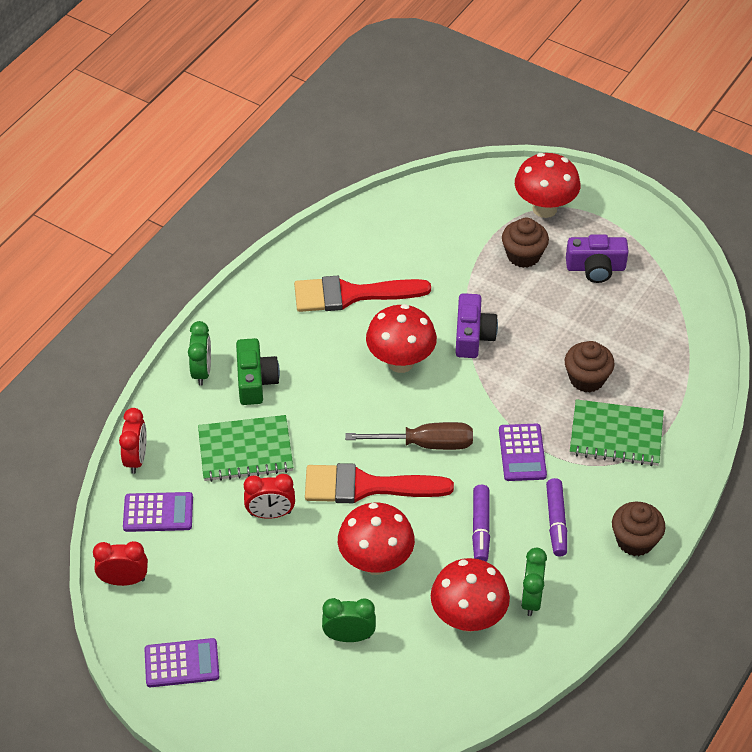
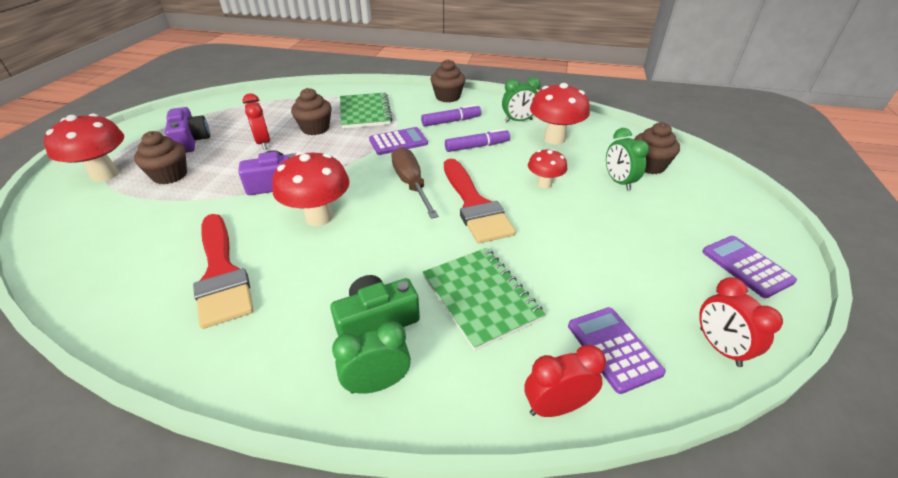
camera: 110 degrees left, 10 degrees down
red clock [244,474,295,519] -> red clock moved to [243,93,270,150]
red mushroom [338,503,415,575] -> red mushroom [528,149,567,189], size x0.59
none -> brown cupcake [634,122,680,174]

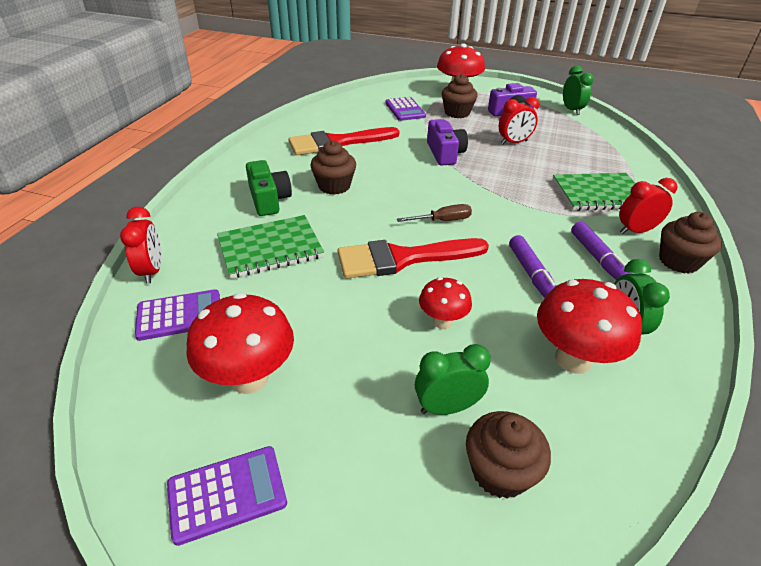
camera: 95 degrees right, 0 degrees up
red mushroom [272,152,350,226] -> red mushroom moved to [186,293,294,394]
brown cupcake [291,88,332,135] -> brown cupcake moved to [310,141,356,195]
green clock [332,321,411,394] -> green clock moved to [563,66,594,115]
purple calculator [369,127,428,155] -> purple calculator moved to [385,97,426,121]
brown screwdriver [391,147,439,219] -> brown screwdriver [397,204,472,222], size x0.63
red clock [699,277,783,367] -> red clock moved to [619,178,678,234]

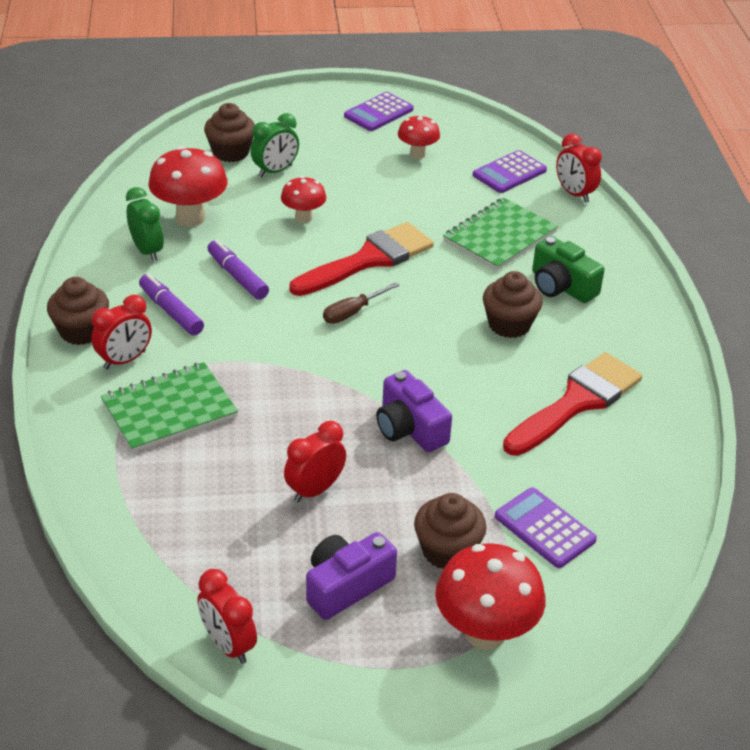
camera: 155 degrees right, 0 degrees up
red mushroom [186,293,294,394] -> red mushroom [398,115,440,159], size x0.59
green clock [563,66,594,115] -> red clock [197,569,257,664]

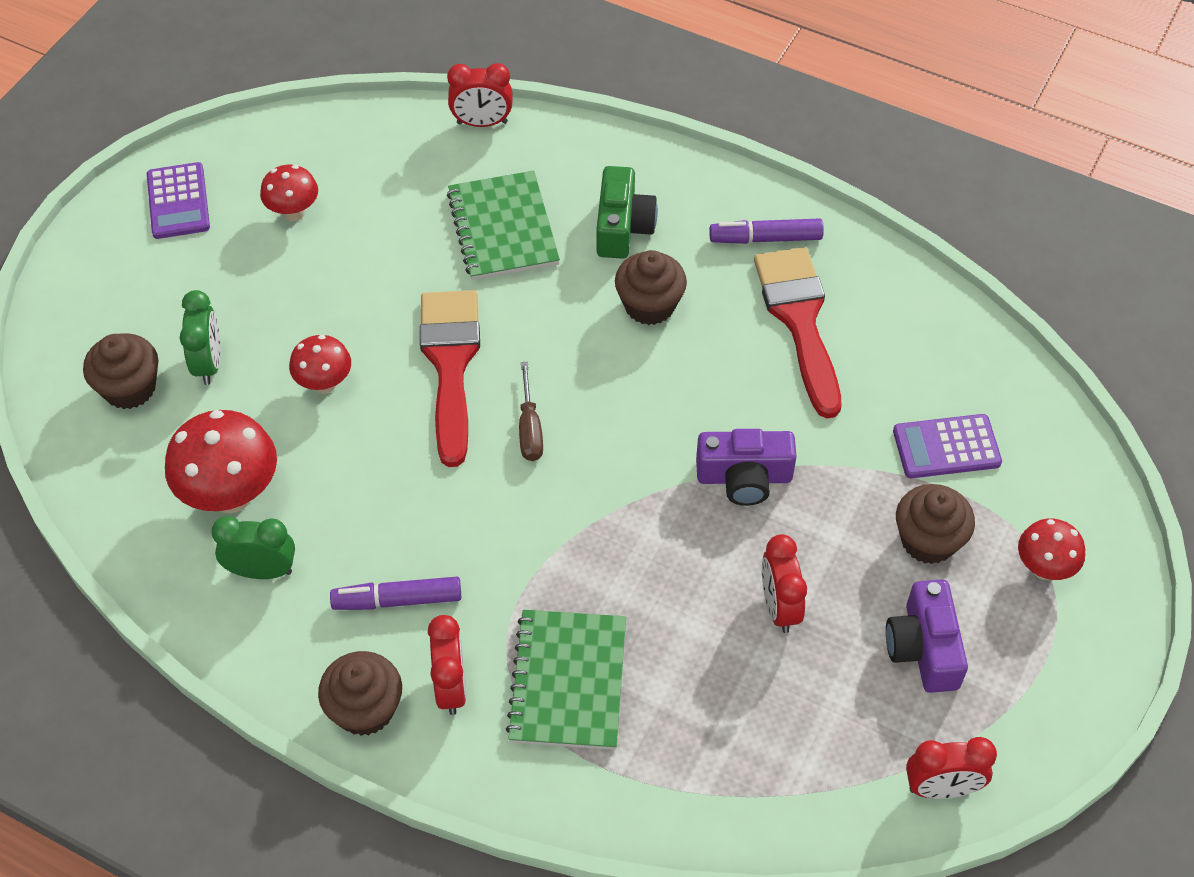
camera: 55 degrees left, 15 degrees up
purple marker [207,240,269,300] -> purple marker moved to [709,218,824,244]
red mushroom [435,543,546,650] -> red mushroom [1018,518,1085,580], size x0.59
purple calculator [473,150,547,193] -> none
green camera [532,236,605,303] -> green camera turned 75 degrees counterclockwise [596,166,658,259]

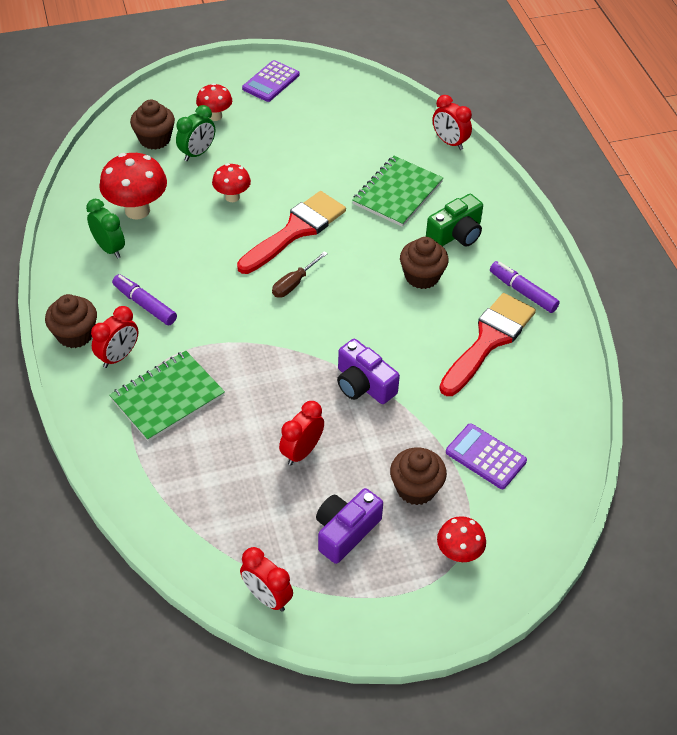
camera: 45 degrees right, 5 degrees down
red mushroom [260,165,318,221] -> red mushroom moved to [196,83,232,121]

